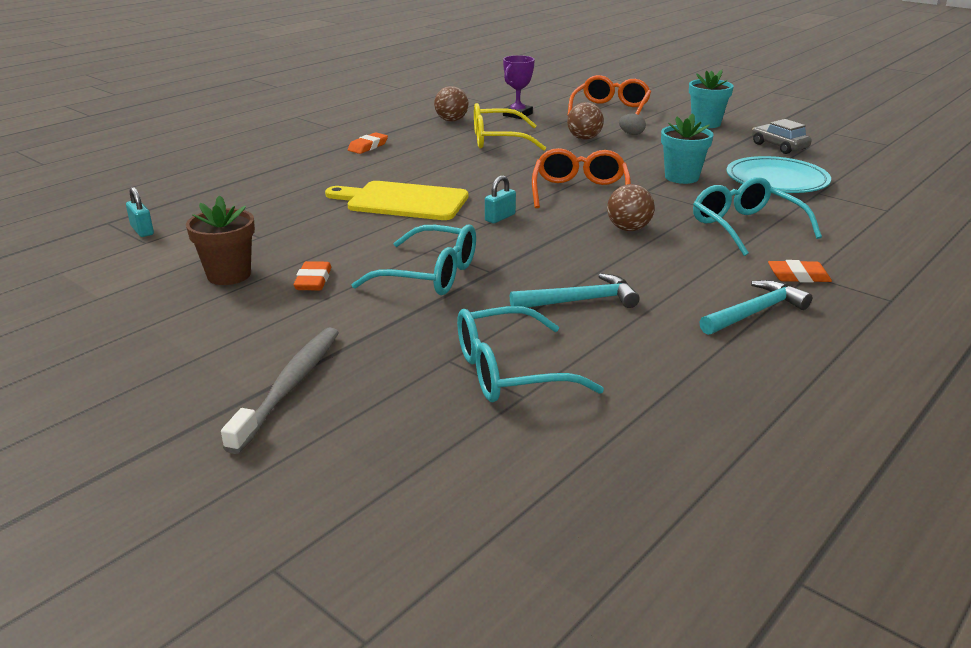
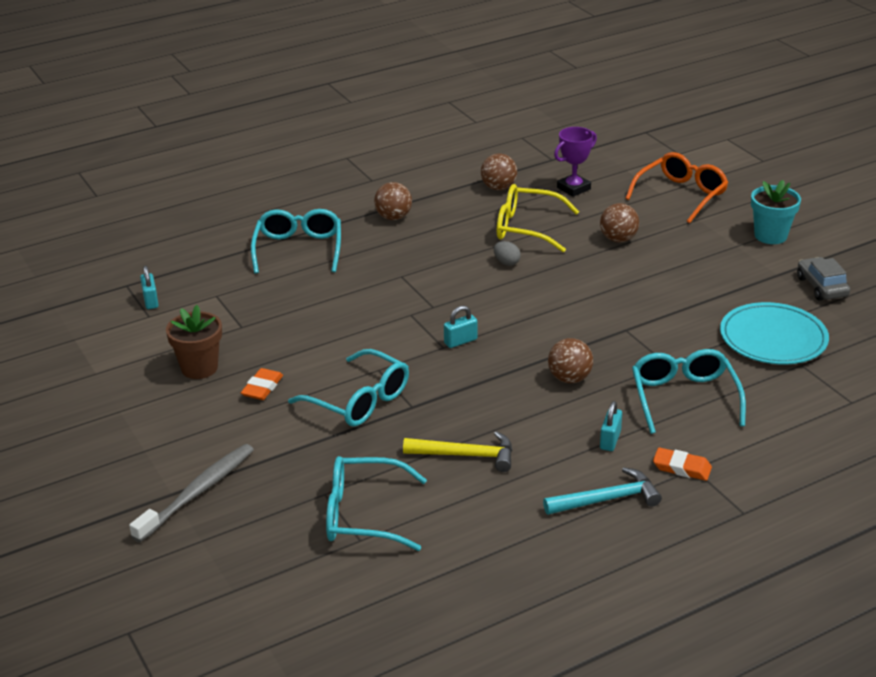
camera: 20 degrees right, 5 degrees up
yellow cutting board [325,181,468,220] -> none
orange eraser [348,132,388,154] -> brown ball [374,182,412,220]
turquoise hammer [510,273,640,308] -> yellow hammer [403,431,512,472]
orange glasses [532,148,631,208] -> none
grey egg [619,114,646,135] -> grey egg moved to [494,241,520,266]
turquoise flower pot [661,113,714,184] -> none
none -> turquoise glasses [251,209,341,274]
none -> turquoise padlock [600,401,622,451]

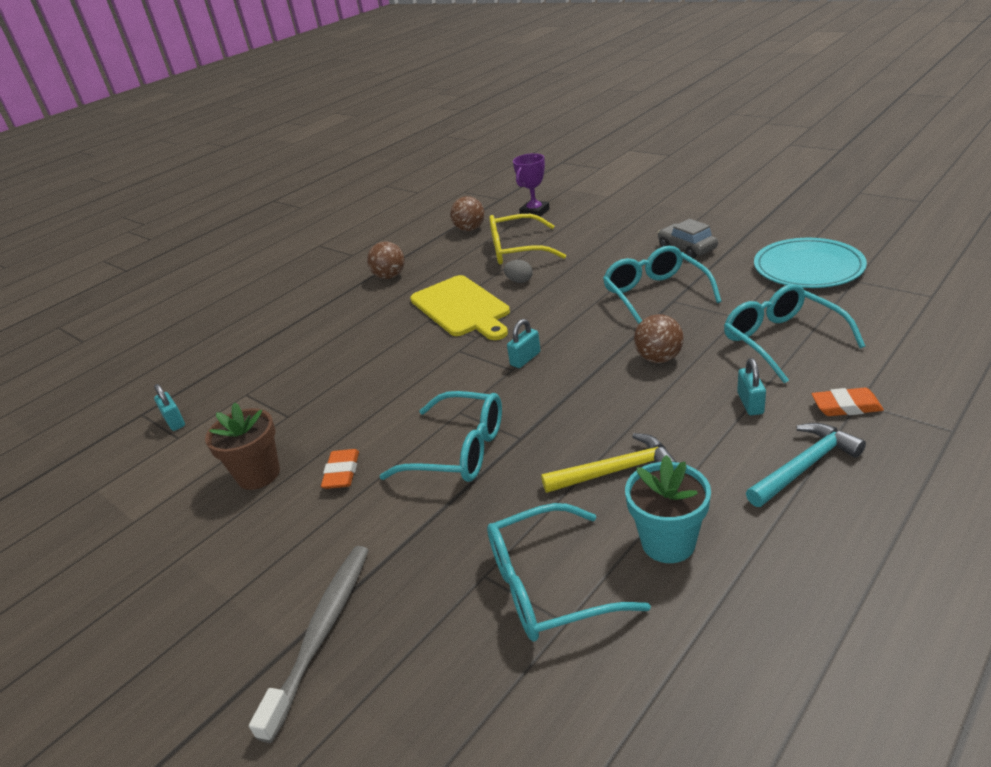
camera: 15 degrees left, 0 degrees up
turquoise glasses [251,209,341,274] -> turquoise glasses moved to [603,246,722,324]
brown ball [600,203,639,242] -> none
orange glasses [625,152,728,223] -> none
turquoise flower pot [751,180,801,244] -> turquoise flower pot moved to [625,455,711,563]
grey car [797,257,850,301] -> grey car moved to [658,219,718,259]
none -> yellow cutting board [410,275,510,340]

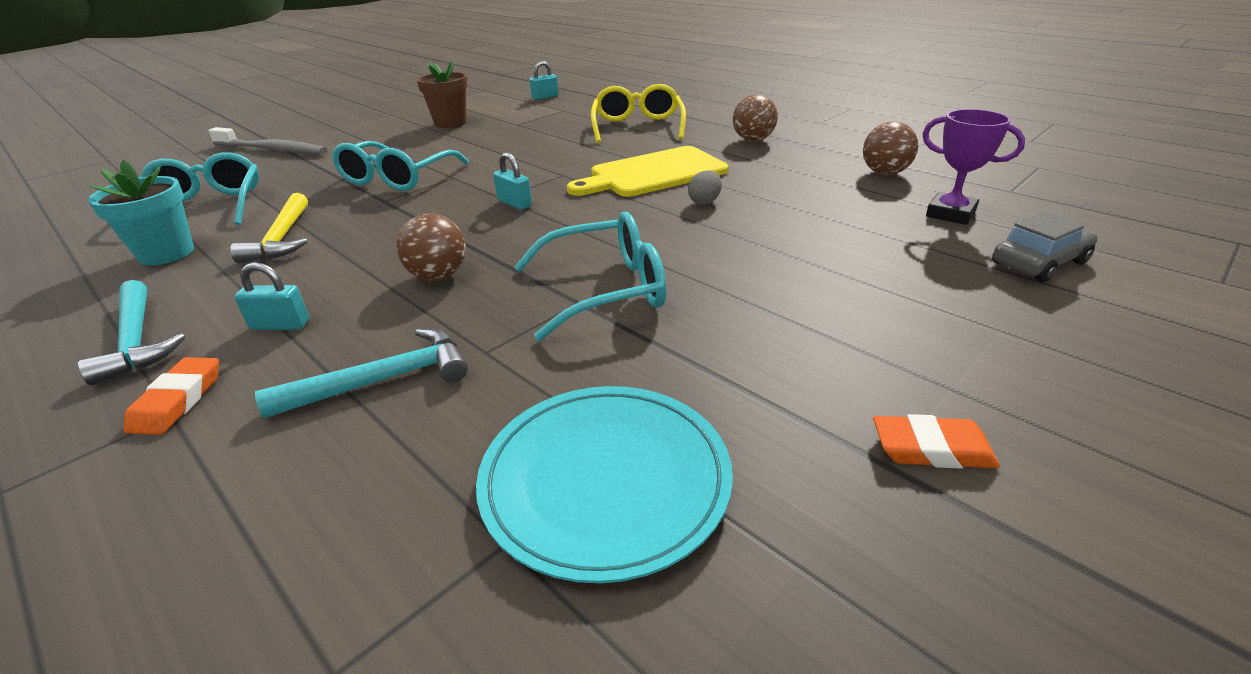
camera: 90 degrees right, 0 degrees up
orange eraser [321,449,359,489] -> orange eraser moved to [873,414,1000,469]
yellow glasses [489,214,566,265] -> yellow glasses moved to [591,84,686,143]
grey car [658,219,718,259] -> grey car moved to [992,212,1098,282]
turquoise glasses [724,284,865,384] -> turquoise hammer [255,329,468,418]

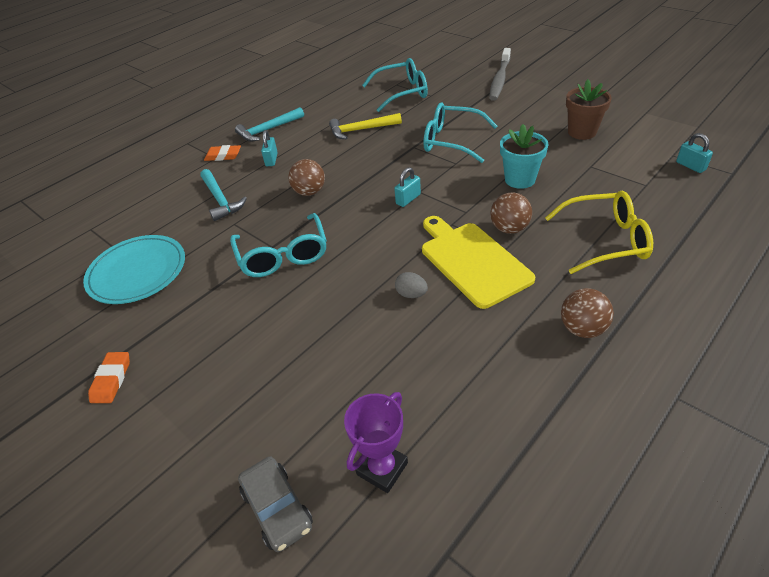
camera: 90 degrees right, 10 degrees up
turquoise flower pot [88,160,194,265] -> turquoise flower pot moved to [500,124,548,189]
brown ball [863,121,918,175] -> brown ball moved to [490,192,532,234]

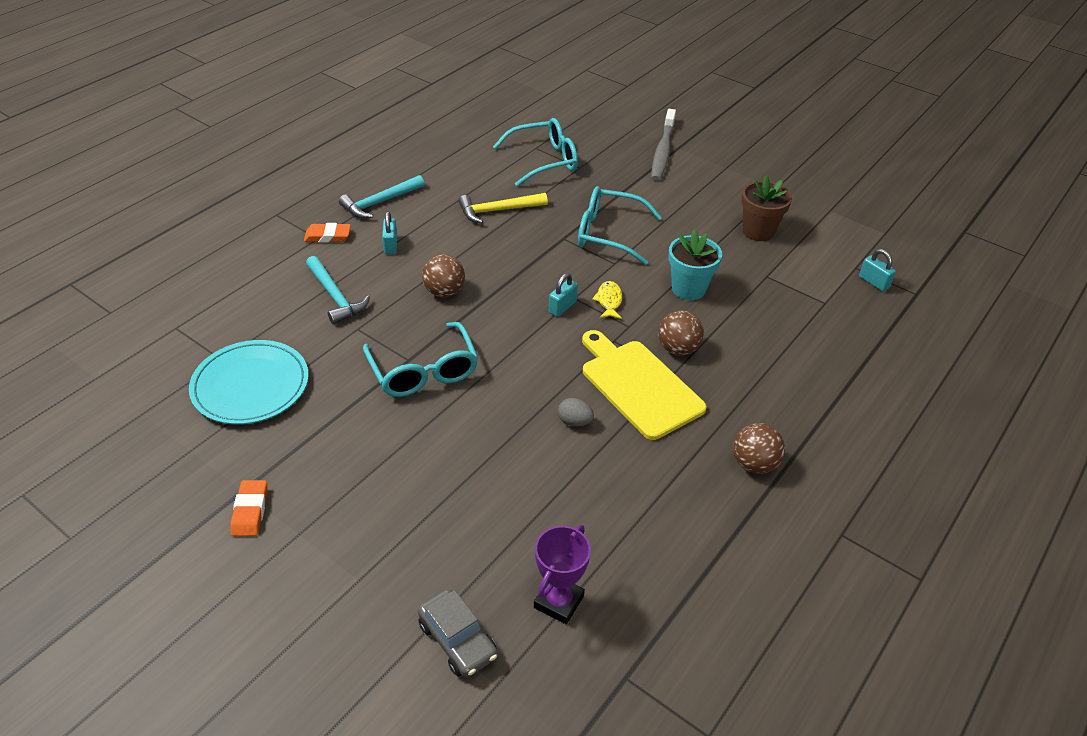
camera: 10 degrees left, 0 degrees up
yellow glasses [545,191,653,274] -> none
none -> yellow fish [592,281,622,319]

